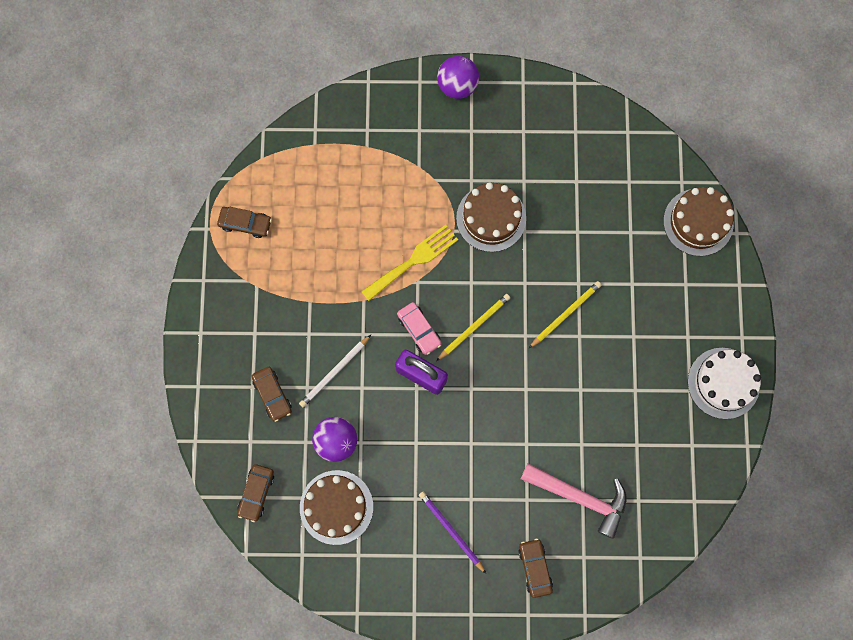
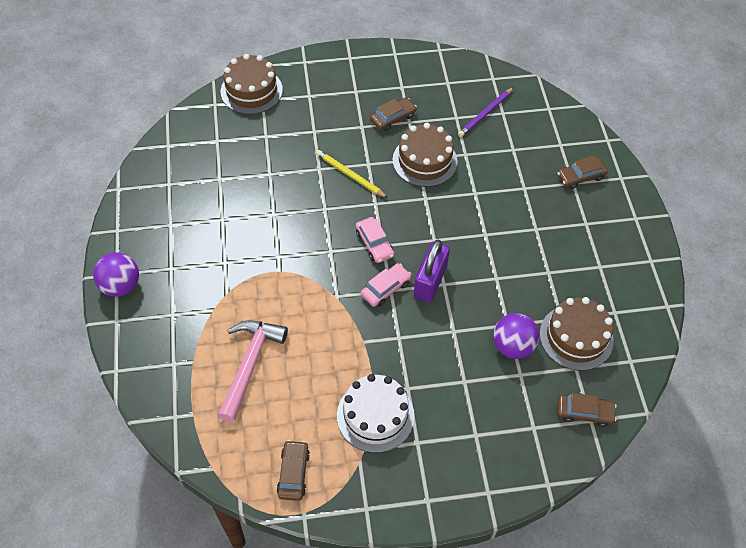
camera: 100 degrees left, 20 degrees down
brown car [252,367,292,422] -> brown car moved to [370,97,417,131]
white pencil [299,335,371,407] -> none
yellow fork [361,224,458,301] -> none
purple pencil [419,491,486,574] -> purple pencil moved to [458,87,514,137]
yellow pencil [436,294,510,361] -> pink car [355,217,394,263]
brown cake [456,182,526,252] -> brown cake moved to [393,123,458,187]
pink hammer [521,463,626,539] -> pink hammer moved to [218,320,288,422]
white cake [688,348,761,419] -> white cake moved to [337,374,414,453]

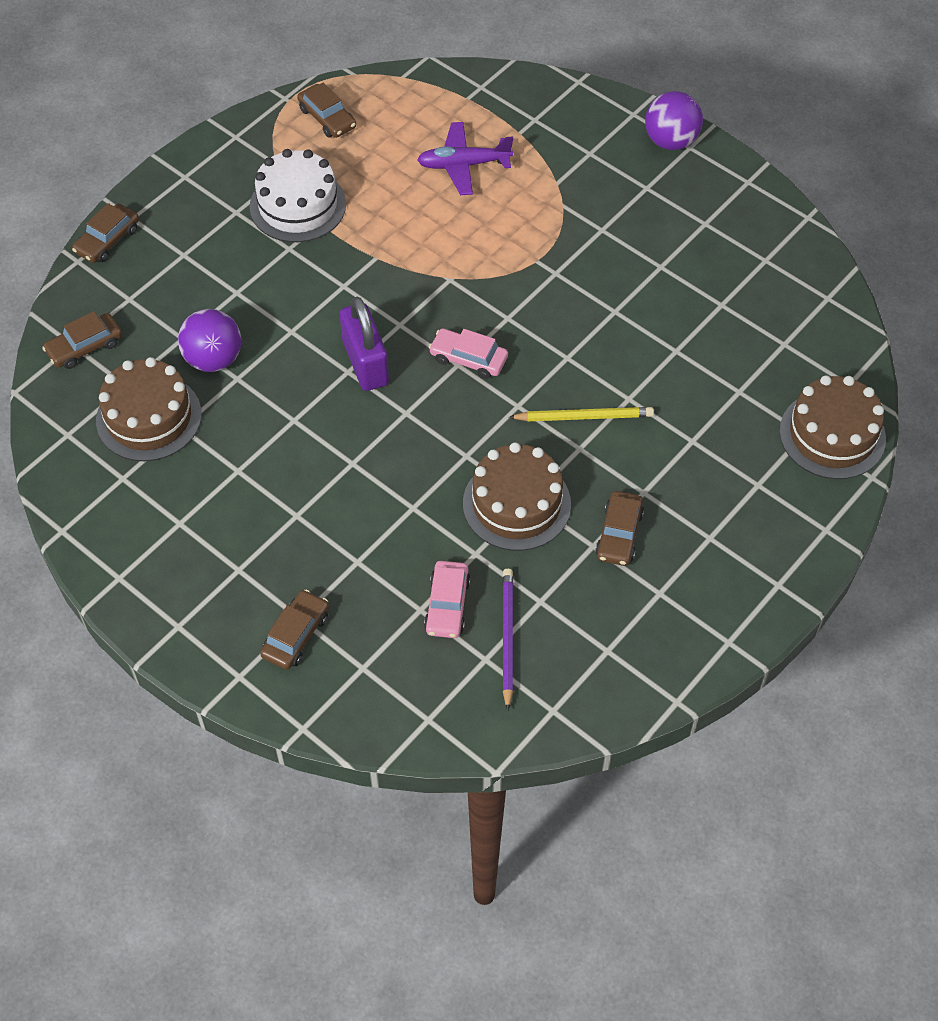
camera: 140 degrees right, 0 degrees up
pink hammer [218,320,288,422] -> purple plane [417,122,513,195]
pink car [361,263,411,307] -> pink car moved to [424,561,471,638]
none -> brown car [72,203,139,263]

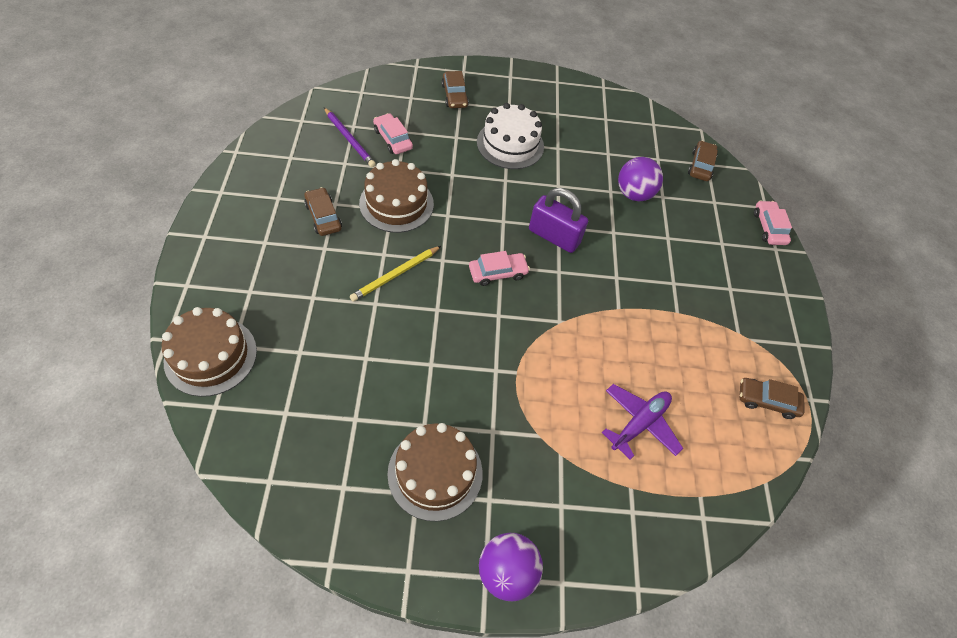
camera: 135 degrees right, 0 degrees up
brown car [72,203,139,263] -> pink car [754,200,792,245]
brown cake [96,357,202,461] -> brown cake moved to [387,423,483,521]
white cake [250,149,346,242] -> white cake moved to [477,103,544,169]

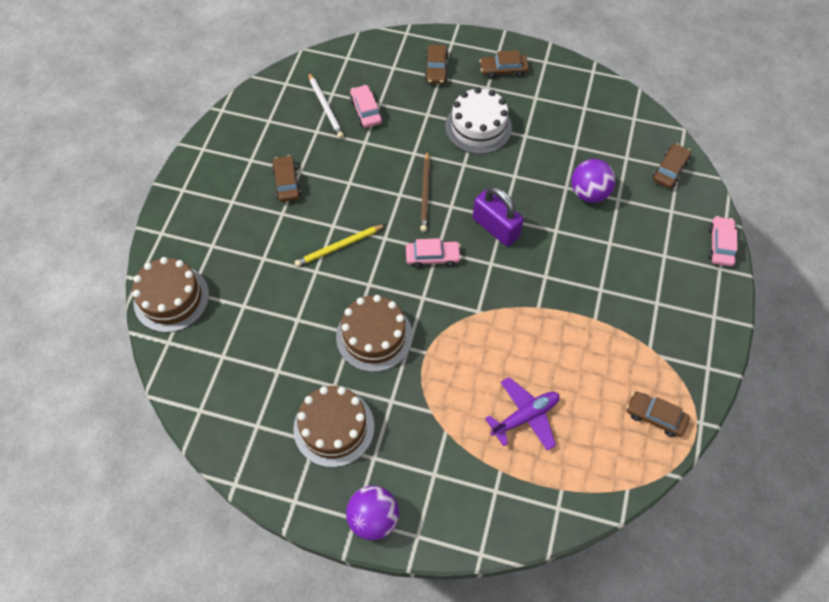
camera: 20 degrees right, 5 degrees up
purple pencil [324,108,376,167] -> white pencil [308,72,344,139]
brown cake [359,159,434,233] -> brown cake moved to [336,295,413,372]
none -> brown pencil [420,150,430,232]
none -> brown car [480,50,529,79]

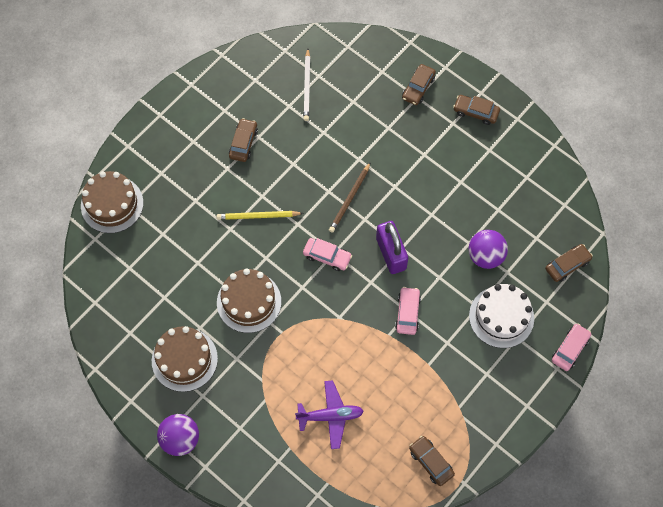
camera: 25 degrees right, 5 degrees up
pink car [350,85,382,128] -> pink car moved to [395,287,421,335]
white cake [445,87,512,154] -> white cake moved to [469,284,534,348]

